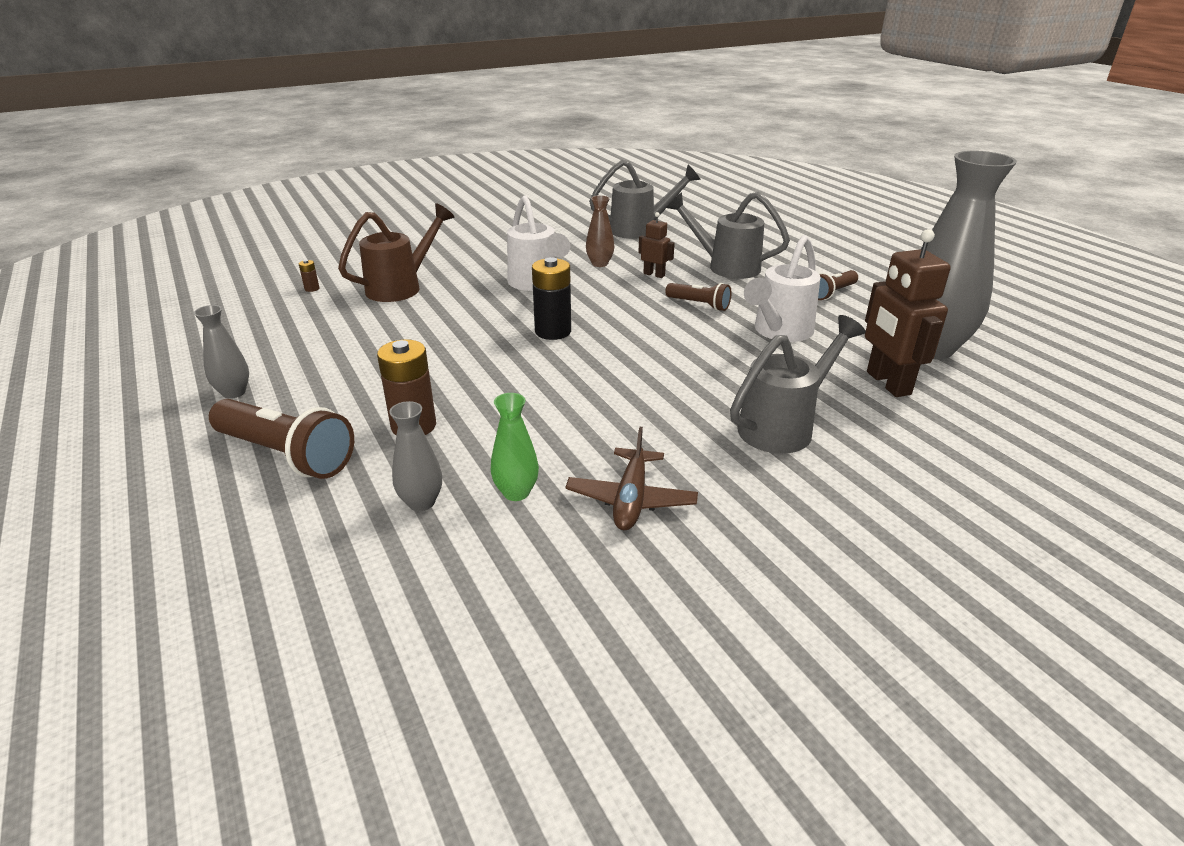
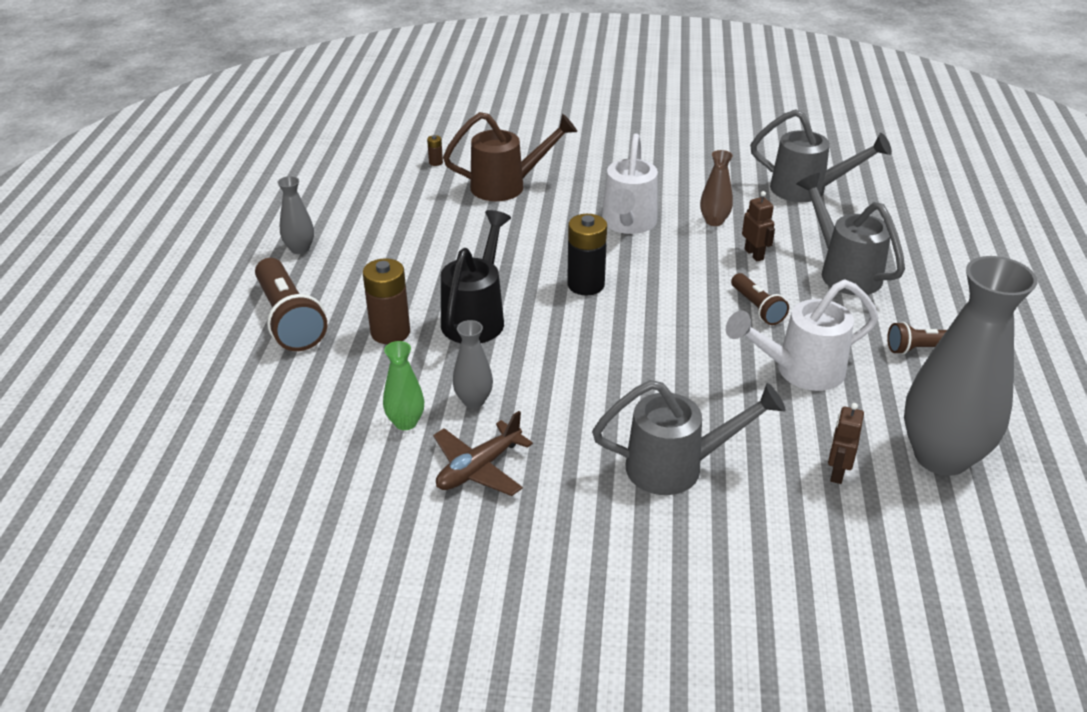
camera: 35 degrees right, 5 degrees up
grey vase [389,401,442,511] -> grey vase moved to [453,320,493,408]
brown robot [865,229,951,397] -> brown robot [828,403,864,484], size x0.52
none -> black watering can [441,210,511,343]

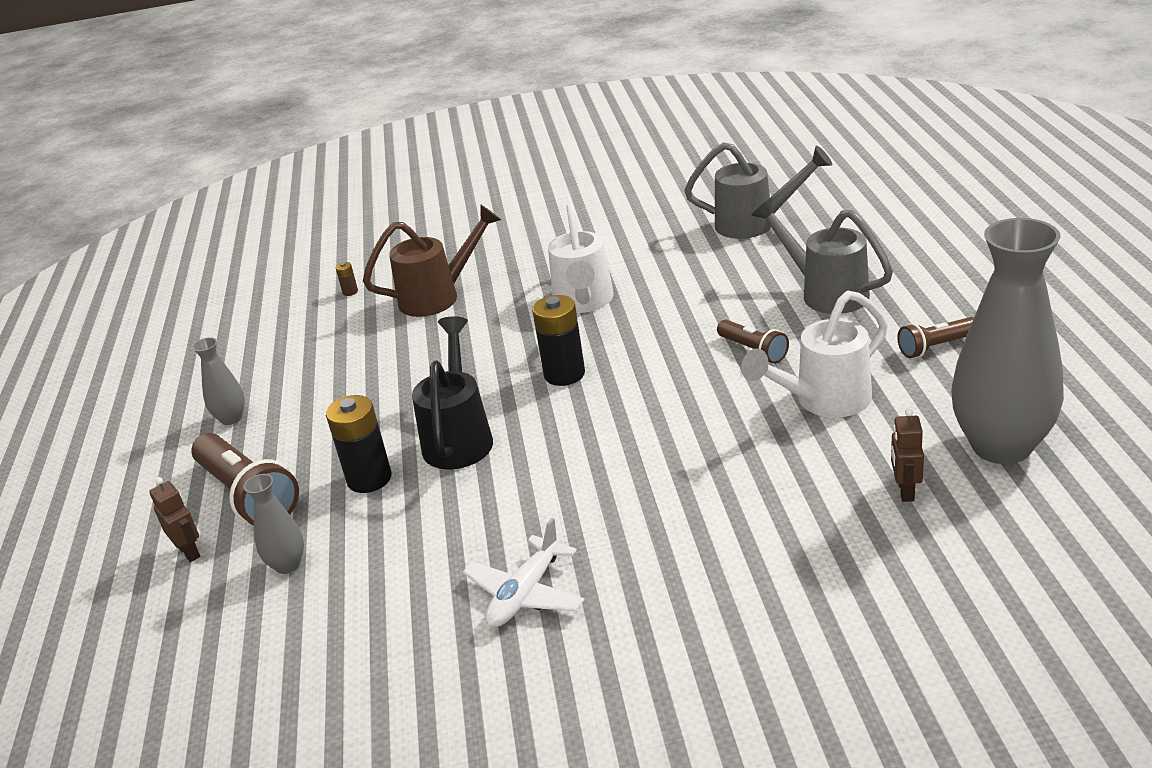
camera: 10 degrees left, 5 degrees down
brown battery [363,258,410,344] -> black battery [326,395,391,493]
green vase [383,341,424,430] -> none
brown plane [433,411,533,496] -> white plane [463,518,584,627]
grey vase [453,320,493,408] -> grey vase moved to [243,474,304,574]
grey watering can [592,380,786,495] -> none
brown vase [700,150,733,226] -> none
brown robot [742,191,775,261] -> brown robot moved to [149,477,200,562]

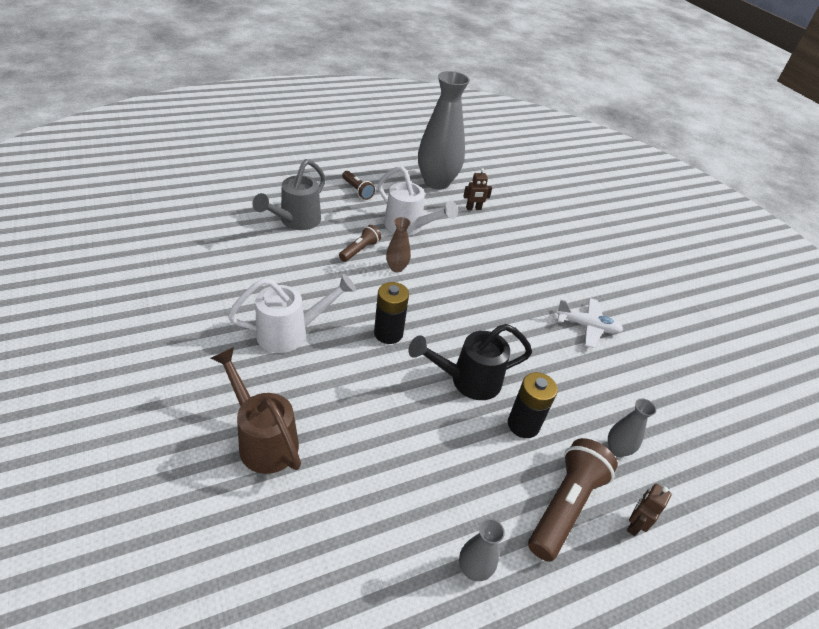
camera: 115 degrees left, 10 degrees up
brown battery [336,262,358,296] -> none
grey watering can [684,142,832,239] -> none
none -> brown vase [386,217,411,272]

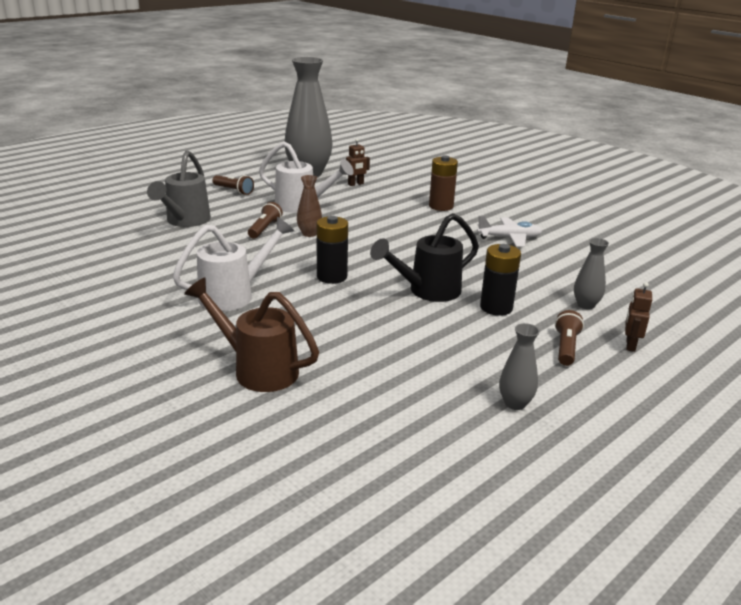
camera: 15 degrees left, 15 degrees down
brown flashlight [528,438,618,562] -> brown flashlight [555,310,584,366], size x0.56
none -> brown battery [429,155,458,211]

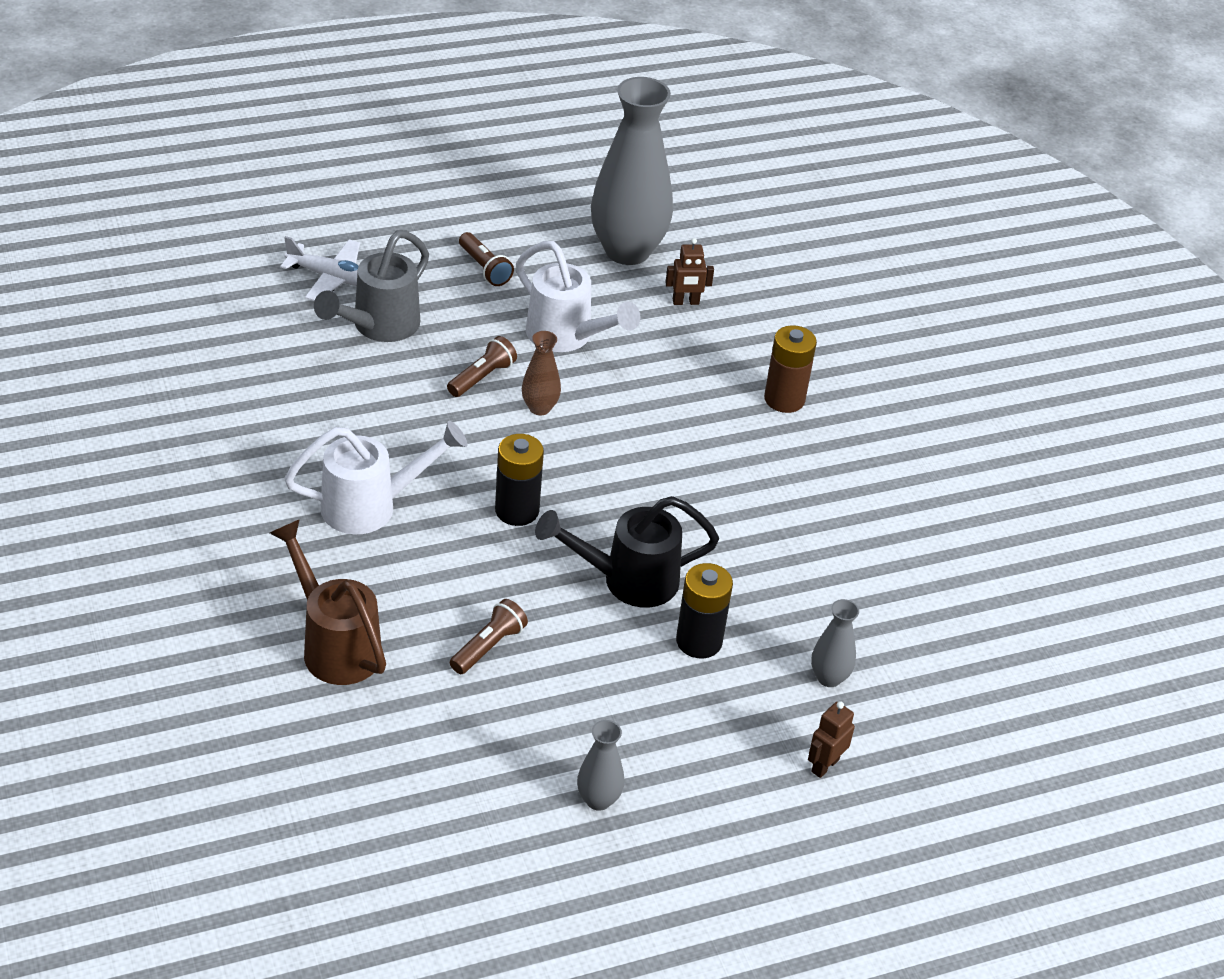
camera: 20 degrees right, 15 degrees up
white plane [477,216,542,247] -> white plane moved to [280,236,360,301]
brown flashlight [555,310,584,366] -> brown flashlight moved to [450,599,528,674]

